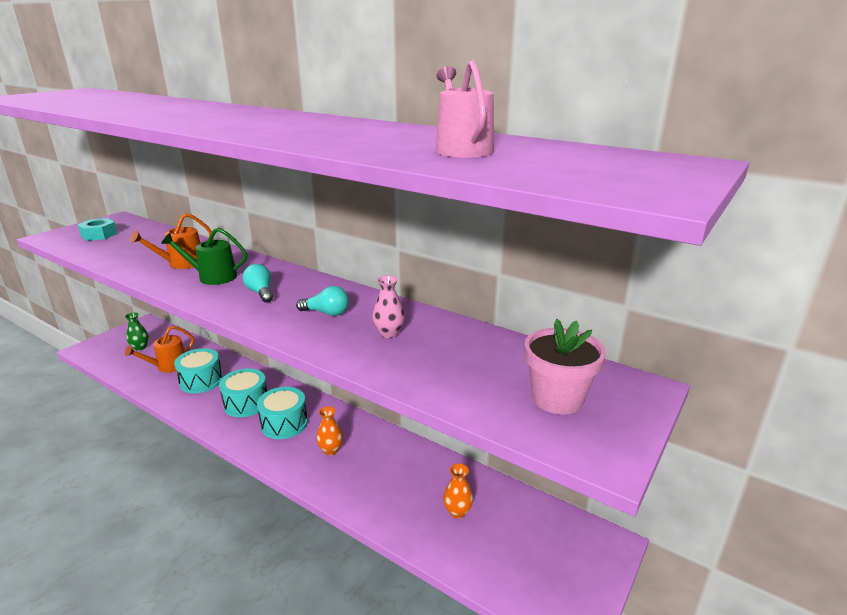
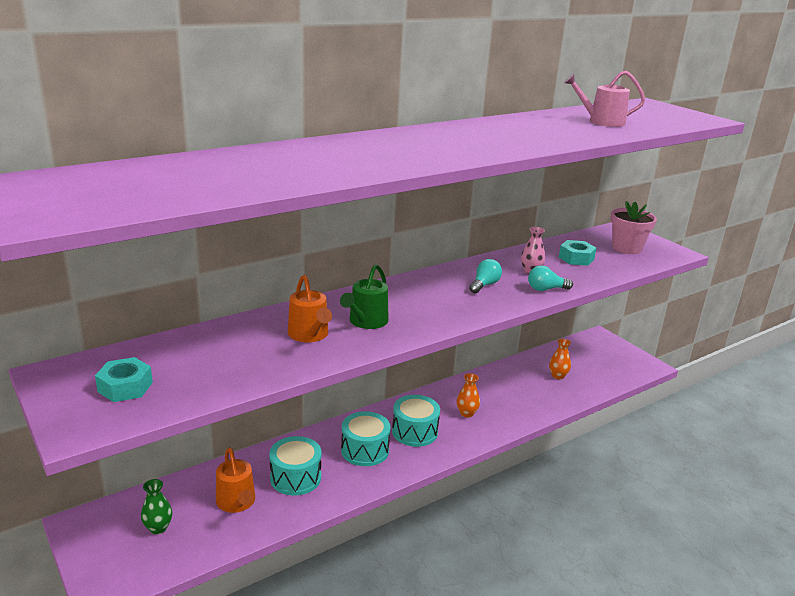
camera: 70 degrees left, 0 degrees up
turquoise light bulb [243,264,273,303] -> turquoise light bulb moved to [528,265,573,291]
none -> turquoise nut [559,240,596,266]

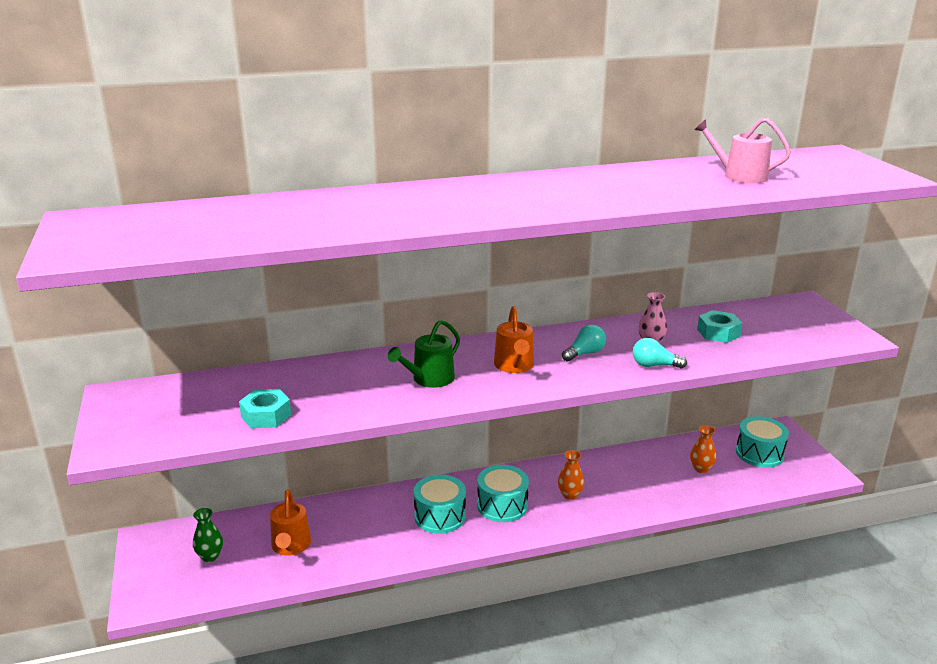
camera: 20 degrees right, 0 degrees up
turquoise nut [95,357,153,402] -> turquoise nut moved to [239,389,291,429]
turquoise drum [269,436,322,496] -> turquoise drum moved to [736,416,789,468]
orange watering can [288,275,332,342] -> orange watering can moved to [494,306,534,373]
pink flower pot [611,201,657,254] -> none

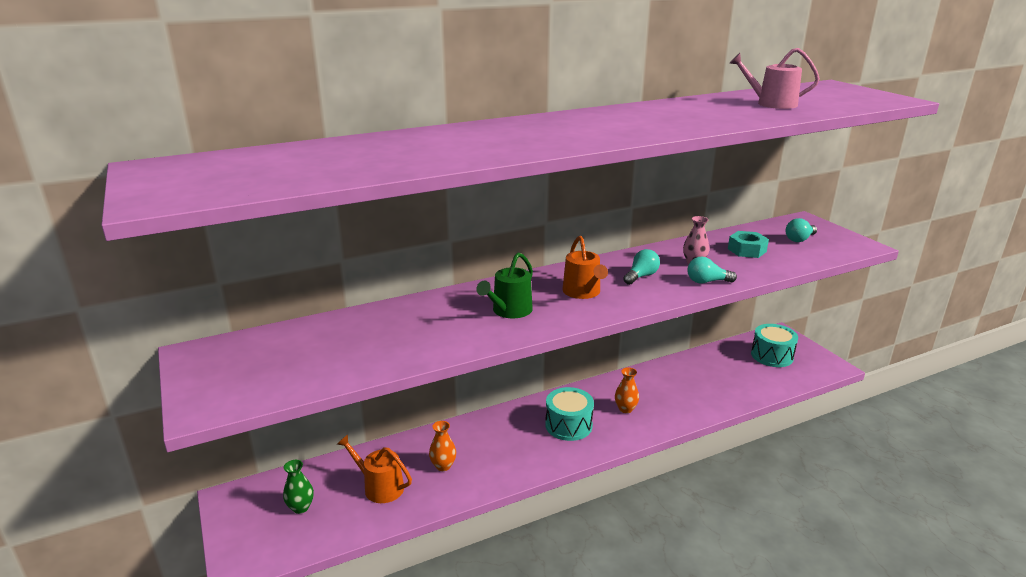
camera: 10 degrees left, 0 degrees up
turquoise nut [239,389,291,429] -> none
orange watering can [270,489,311,556] -> orange watering can turned 135 degrees clockwise [337,435,412,503]
turquoise drum [414,474,466,534] -> none
orange vase [690,425,716,473] -> orange vase moved to [429,421,456,471]
none -> turquoise light bulb [786,218,817,242]

